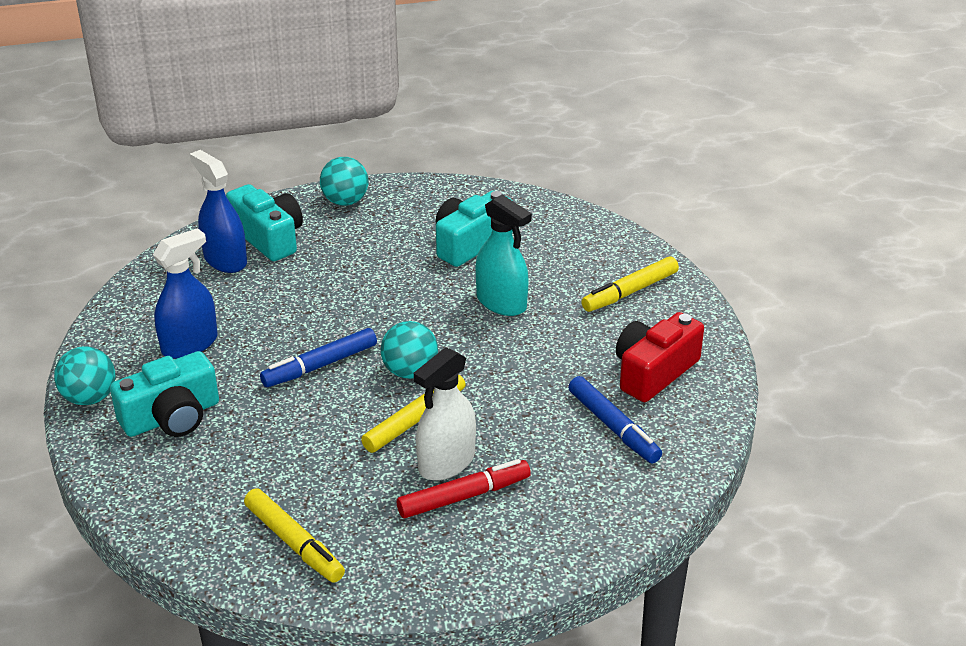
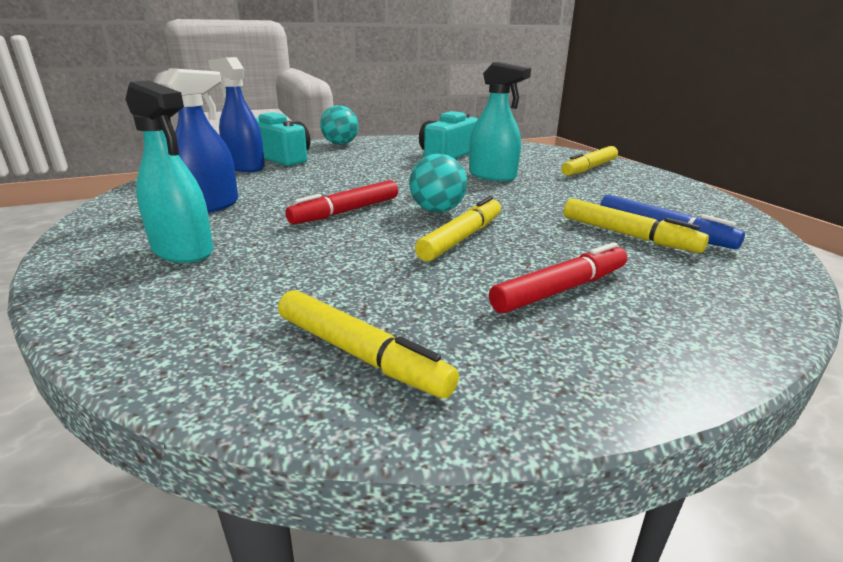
camera: 10 degrees left, 10 degrees down
turquoise ball [54,346,115,405] -> none
turquoise camera [110,351,219,437] -> turquoise spray bottle [125,80,213,263]
blue marker [260,328,377,387] -> red marker [285,180,398,224]
white spray bottle [414,347,476,481] -> none
red camera [616,312,704,402] -> none
none -> yellow marker [563,199,709,253]

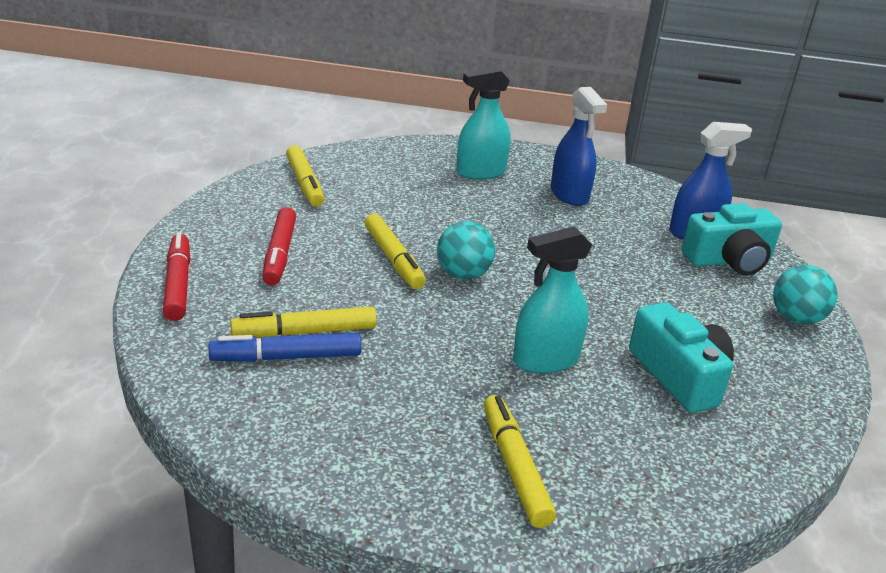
camera: 120 degrees right, 5 degrees up
yellow marker [278,290,459,398] -> yellow marker turned 90 degrees counterclockwise [286,145,324,207]
red marker [285,180,398,224] -> red marker moved to [163,233,190,321]

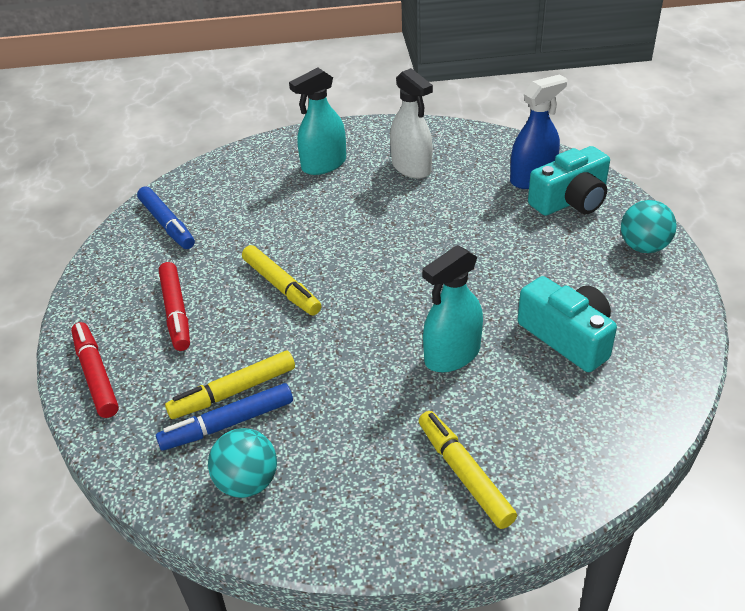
camera: 10 degrees left, 10 degrees up
yellow marker [286,145,324,207] -> blue marker [137,186,195,249]
turquoise ball [437,221,495,280] -> turquoise ball moved to [208,428,277,498]
blue spray bottle [551,87,607,206] -> white spray bottle [390,68,433,179]

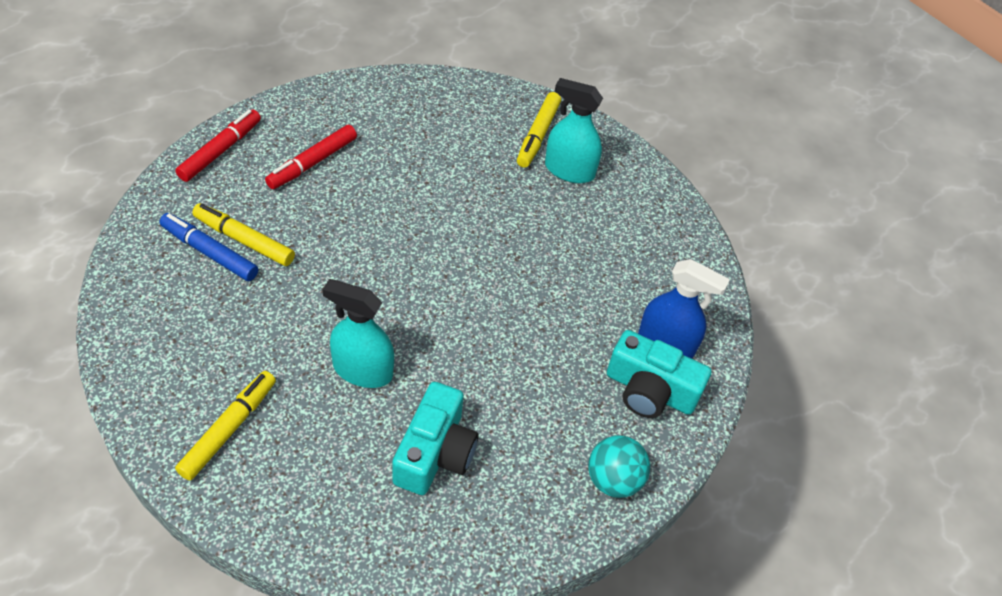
camera: 50 degrees right, 10 degrees up
blue marker [137,186,195,249] -> none
turquoise ball [208,428,277,498] -> none
yellow marker [242,245,321,315] -> yellow marker moved to [517,92,561,168]
white spray bottle [390,68,433,179] -> none

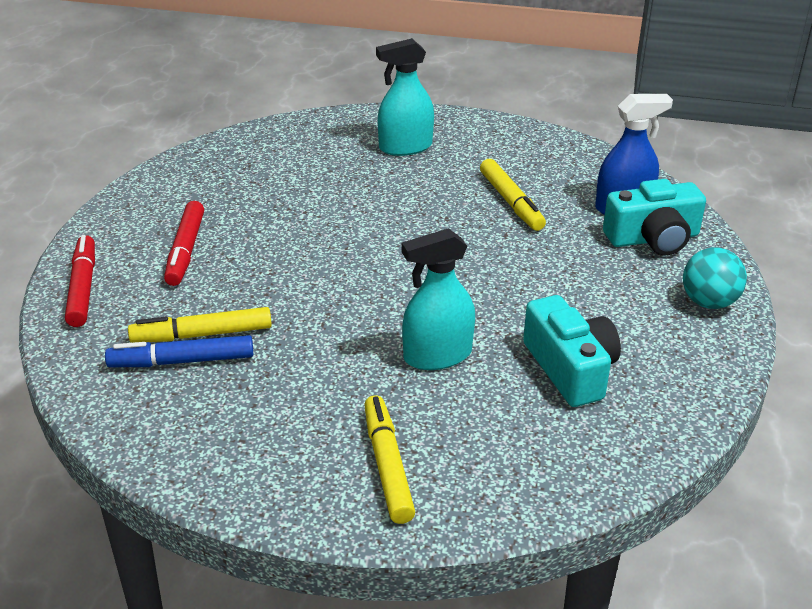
camera: 35 degrees left, 15 degrees down
yellow marker [517,92,561,168] -> yellow marker moved to [480,159,546,231]

